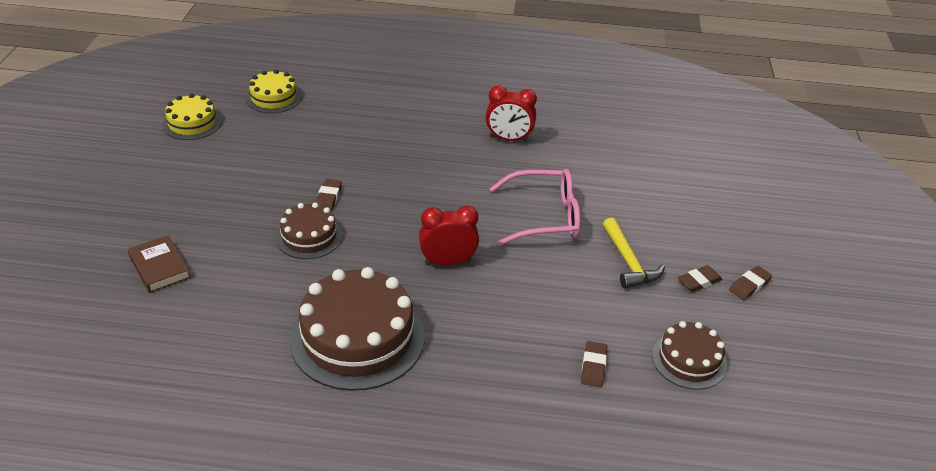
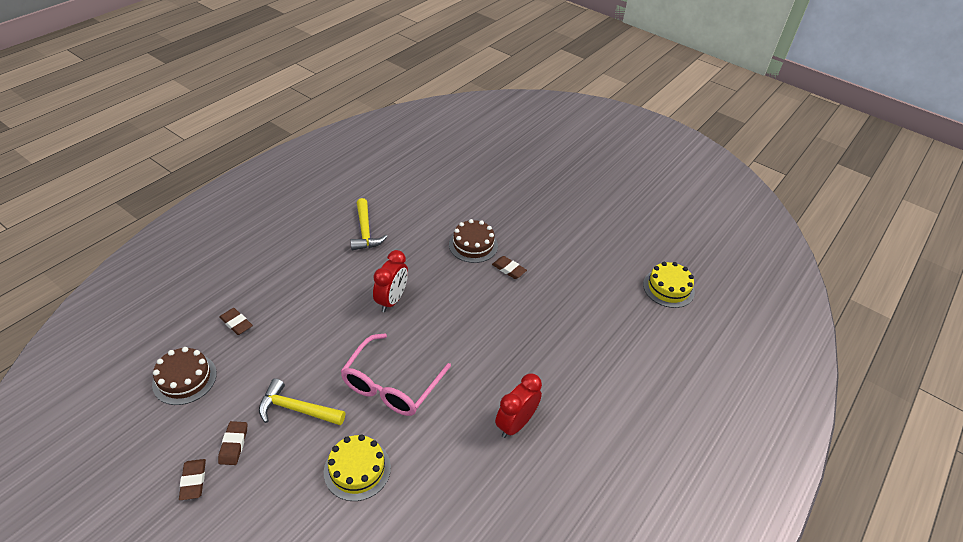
camera: 120 degrees right, 5 degrees up
brown book [128,235,191,293] -> none
yellow cake [163,93,222,140] -> yellow cake moved to [324,434,391,501]
brown cake [290,267,425,391] -> yellow hammer [350,198,388,250]

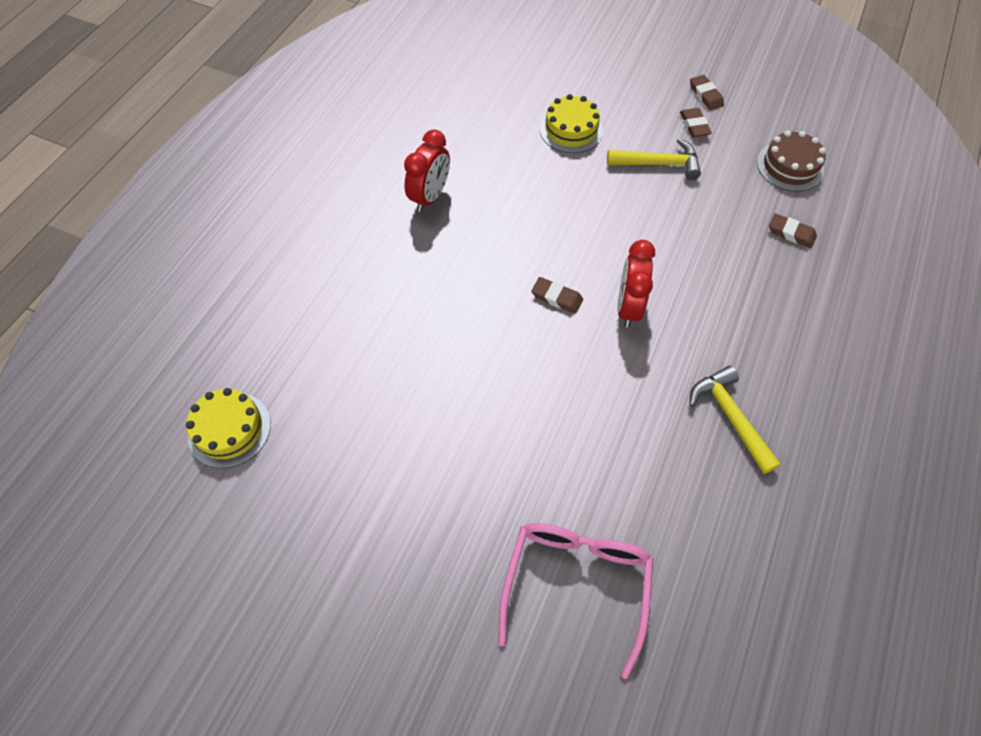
camera: 170 degrees right, 15 degrees up
pink glasses [341,333,451,416] -> pink glasses moved to [498,523,653,679]
brown cake [449,219,498,263] -> none
brown eraser [492,256,527,279] -> brown eraser moved to [531,277,583,314]

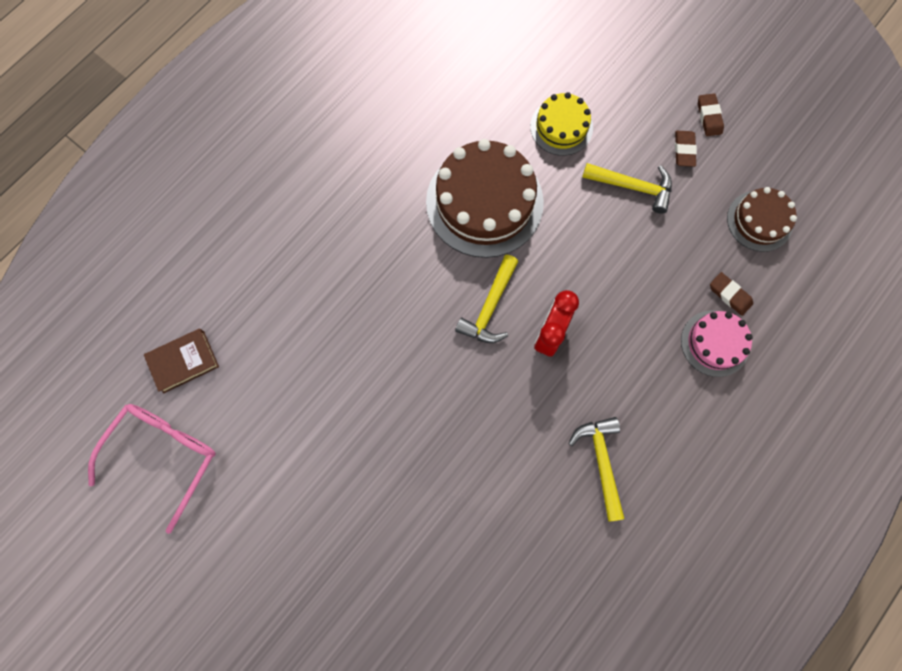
camera: 15 degrees right, 15 degrees up
yellow cake [186,388,271,468] -> brown book [144,329,219,393]
red clock [404,129,450,212] -> none
pink glasses [498,523,653,679] -> pink glasses moved to [88,404,216,534]
brown eraser [531,277,583,314] -> yellow hammer [455,255,518,343]
none -> brown cake [426,139,544,258]
none -> pink cake [681,310,753,377]

